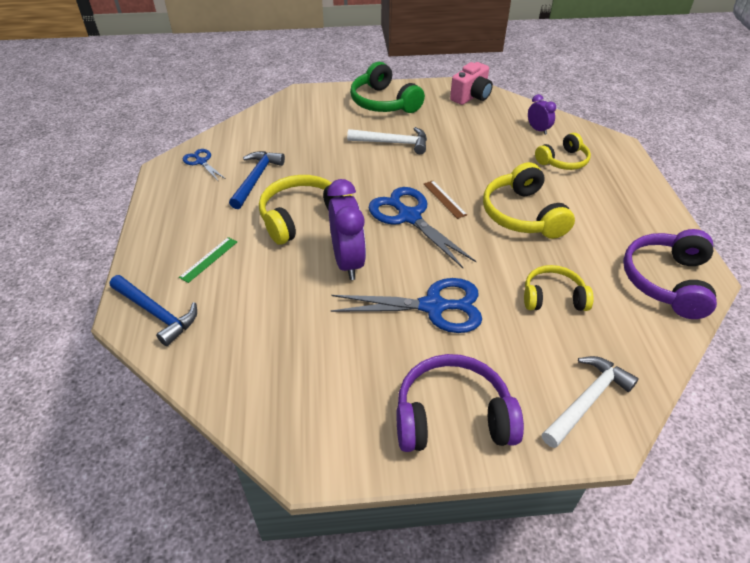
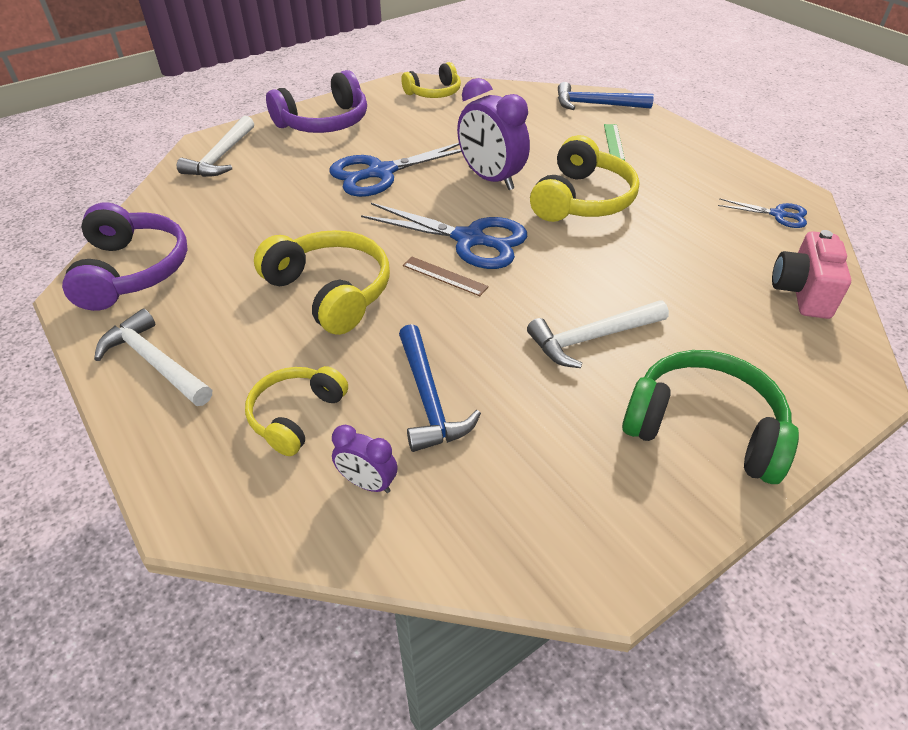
camera: 150 degrees right, 0 degrees up
blue hammer [229,151,285,209] -> blue hammer moved to [399,324,481,452]
pink camera [450,62,493,105] -> pink camera moved to [772,230,851,319]
yellow headphones [524,265,594,311] -> yellow headphones moved to [401,62,461,98]
none -> white hammer [94,309,212,406]

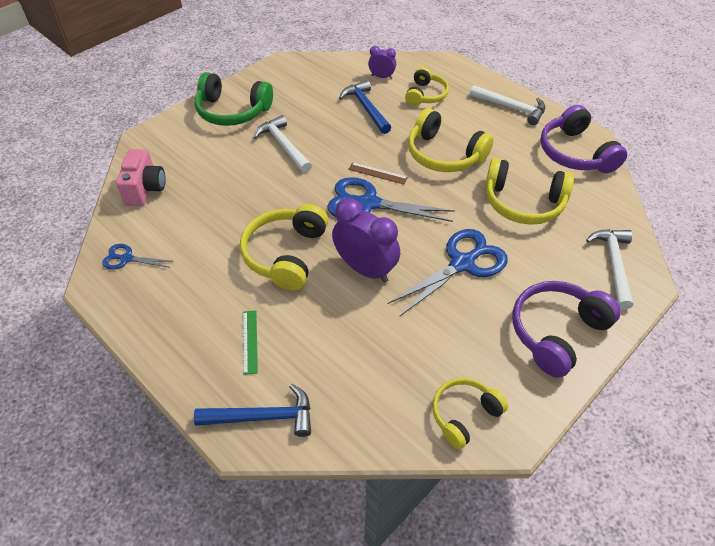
camera: 170 degrees right, 5 degrees up
white hammer [527,300,669,368] -> white hammer turned 90 degrees counterclockwise [254,115,312,173]
none -> yellow headphones [485,158,574,225]

